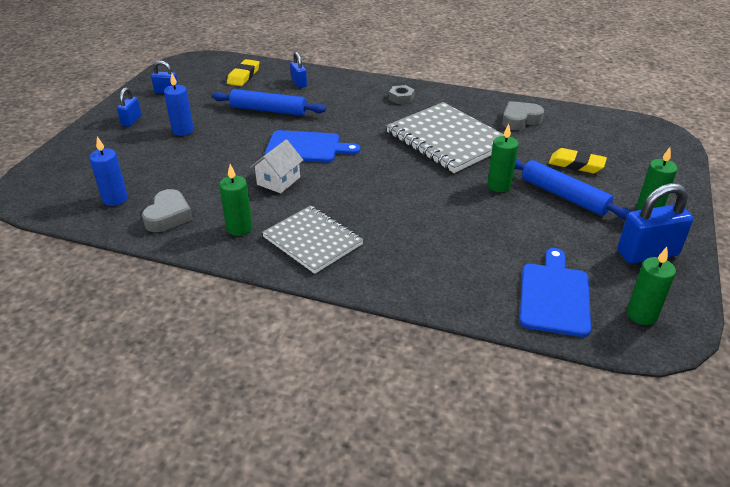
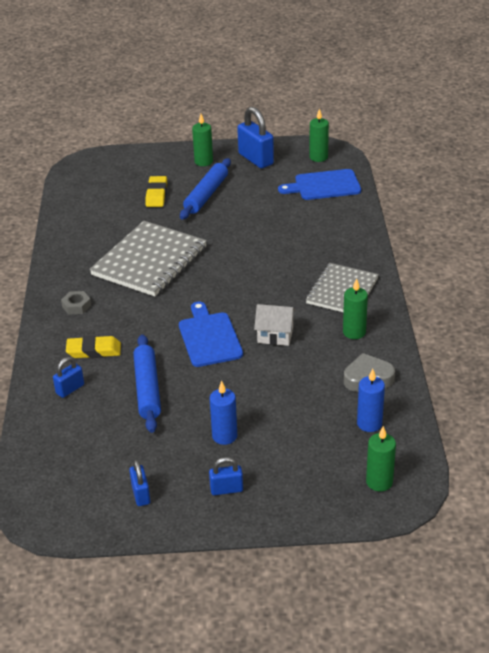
camera: 110 degrees left, 0 degrees up
yellow eraser [227,59,260,86] -> yellow eraser moved to [66,336,121,358]
green candle [487,124,519,192] -> green candle moved to [366,426,396,492]
grey heart [502,101,544,130] -> none

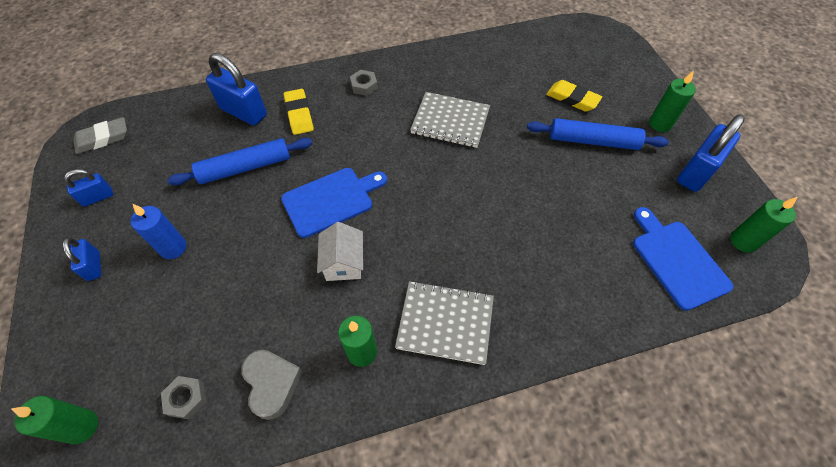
camera: 75 degrees right, 20 degrees up
blue padlock [53,357,84,398] -> blue padlock [206,53,267,125], size x1.81
grey notebook [89,221,207,296] -> grey notebook [410,92,490,148], size x0.66
yellow eraser [145,176,167,207] -> yellow eraser turned 45 degrees clockwise [546,80,602,112]
blue candle [357,368,385,432] -> grey nut [161,376,206,419]
none -> grey eraser [74,117,127,154]

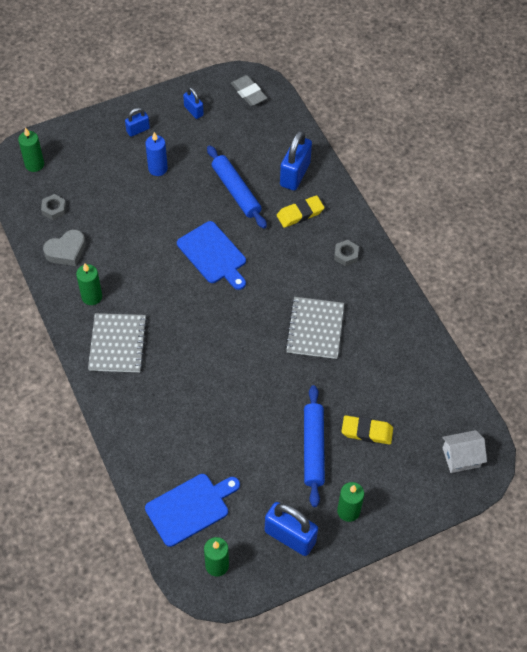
camera: 80 degrees right, 0 degrees up
white house [317,222,363,281] -> white house moved to [442,430,487,473]
yellow eraser [546,80,602,112] -> yellow eraser turned 75 degrees clockwise [341,415,393,445]

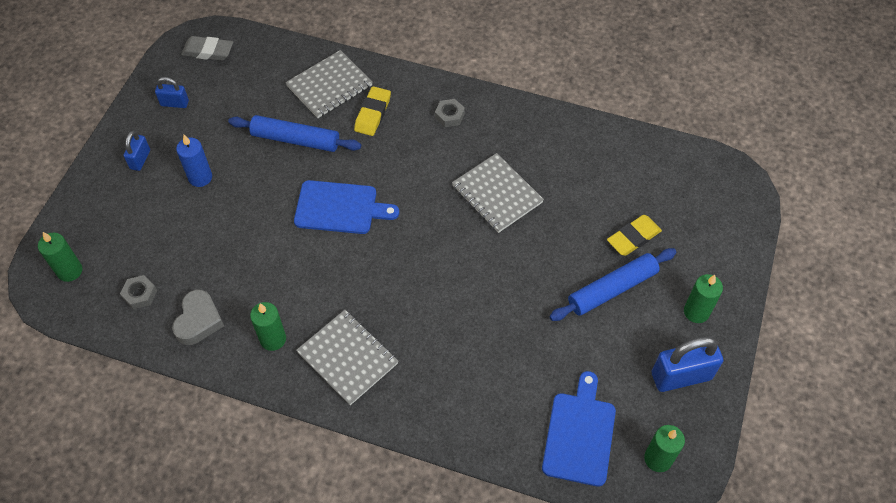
camera: 45 degrees left, 0 degrees up
blue padlock [280,130,312,191] -> grey notebook [285,50,372,118]
blue rolling pin [304,385,325,507] -> blue rolling pin turned 75 degrees counterclockwise [549,248,676,321]
white house [442,430,487,473] -> none

